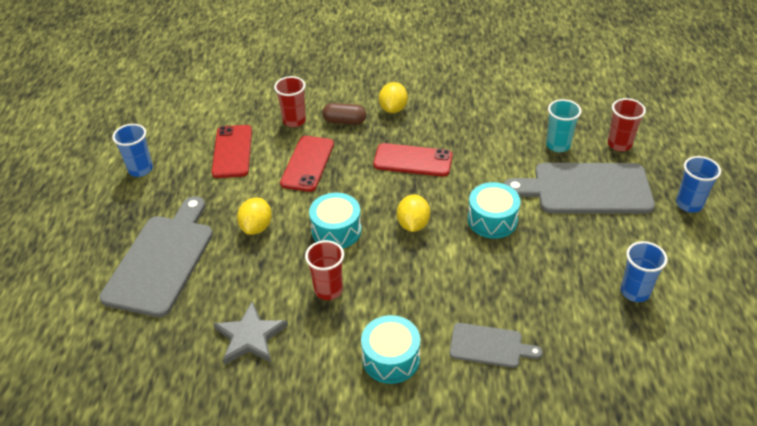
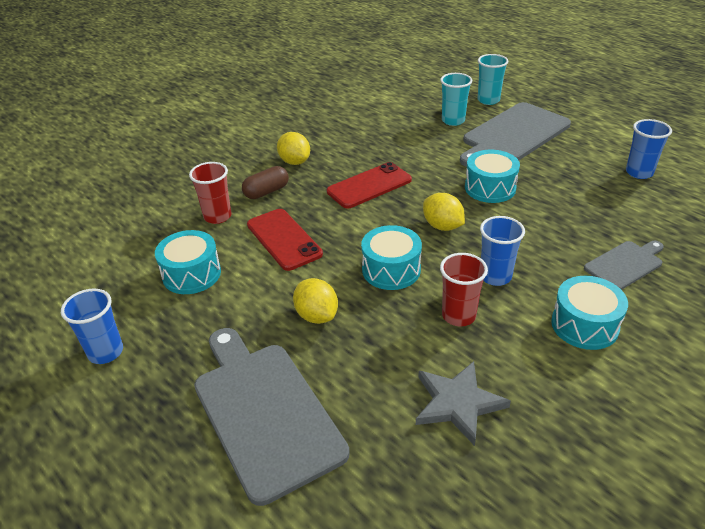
camera: 45 degrees left, 5 degrees down
red phone [212,125,252,178] -> turquoise drum [155,230,221,294]
red cup [608,98,646,151] -> turquoise cup [478,54,509,105]
blue cup [676,156,721,212] -> blue cup moved to [480,216,525,286]

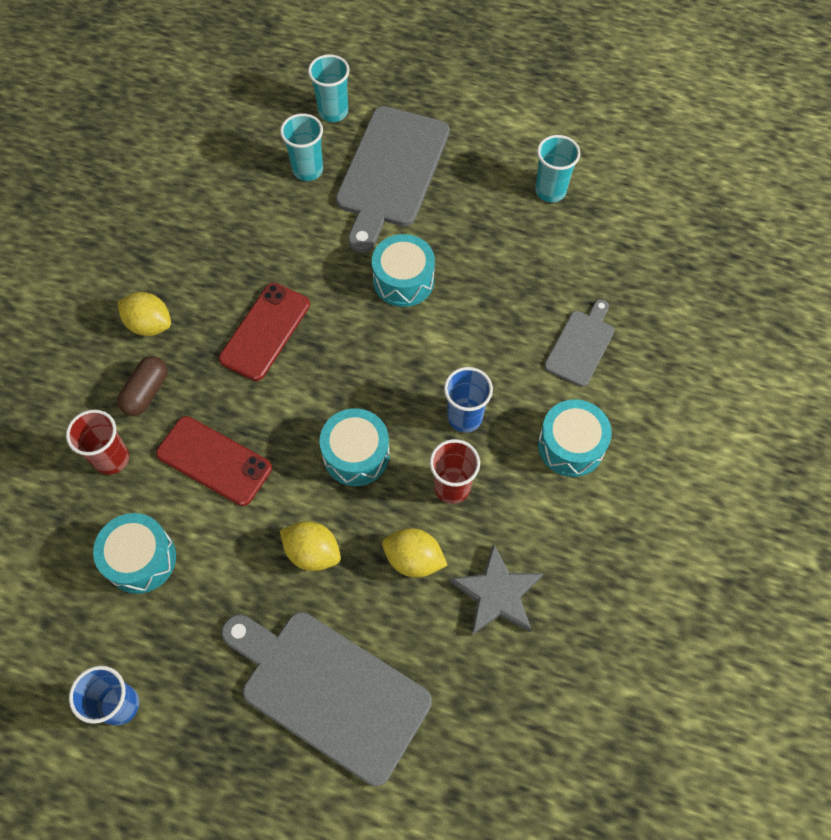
camera: 30 degrees left, 25 degrees up
yellow lemon [423,193,465,231] -> yellow lemon moved to [382,528,448,577]
blue cup [626,119,672,179] -> turquoise cup [535,135,580,202]

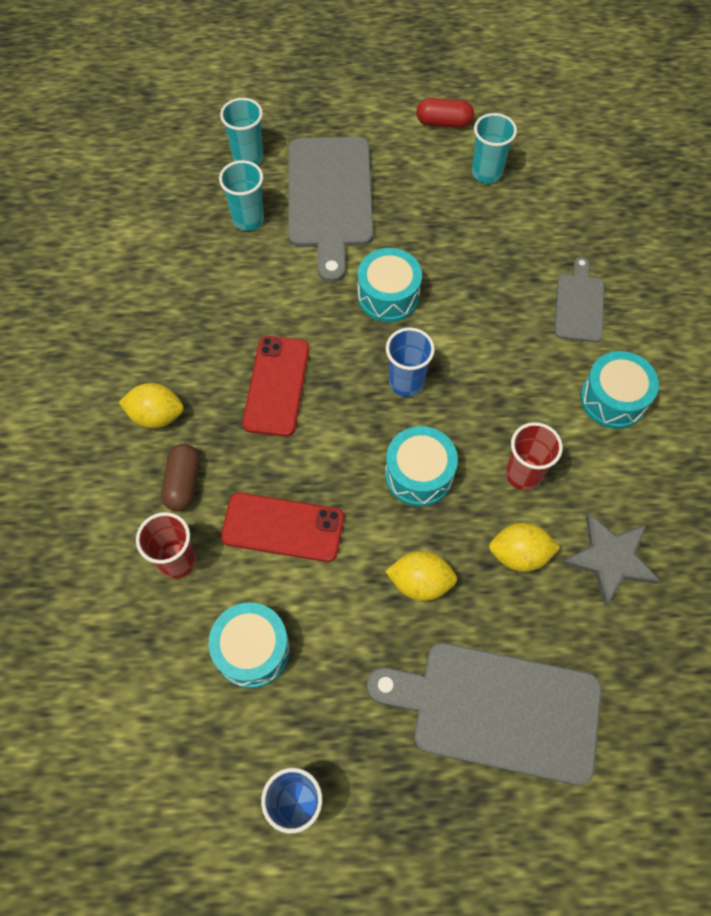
camera: 20 degrees left, 0 degrees up
blue cup [444,367,493,433] -> blue cup moved to [386,327,435,397]
none -> red capsule [416,98,474,128]

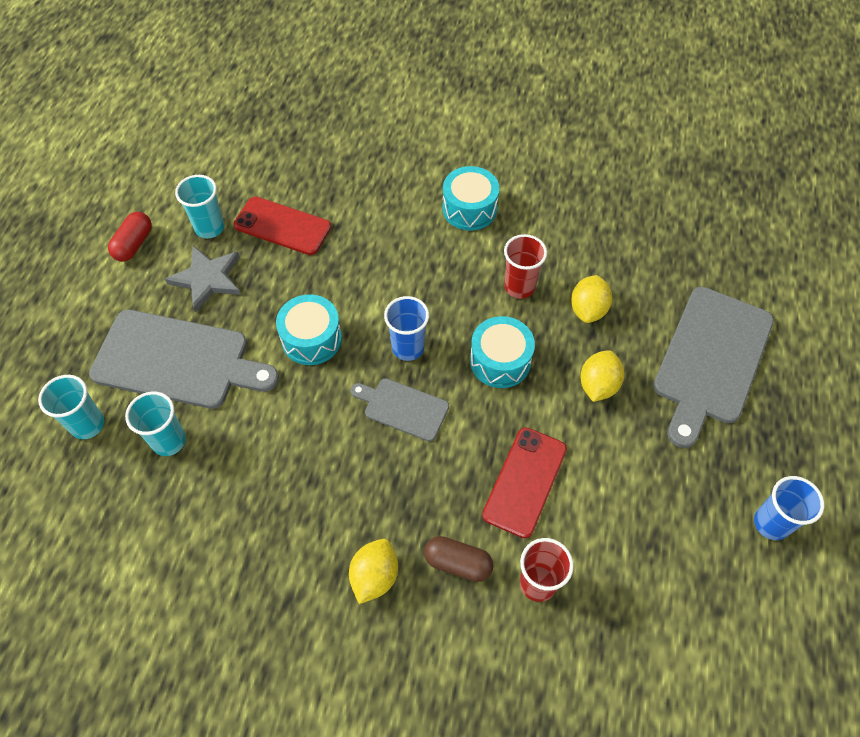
camera: 75 degrees left, 5 degrees down
turquoise drum [209,602,290,688] -> none
red phone [242,336,309,437] -> red phone moved to [234,196,331,255]
grey cutting board [555,257,604,342] -> grey cutting board moved to [351,378,449,441]
grey star [561,513,660,607] -> grey star moved to [165,246,241,312]

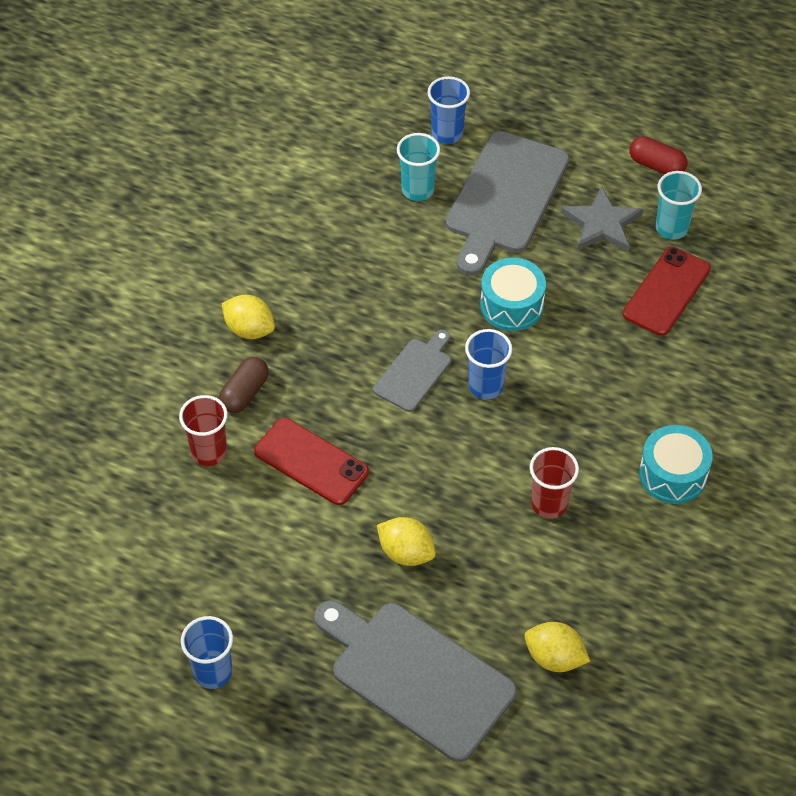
camera: 100 degrees right, 5 degrees down
turquoise cup [38,375,104,439] -> blue cup [428,76,470,144]
turquoise drum [470,316,535,388] -> none
yellow lemon [571,275,612,323] -> yellow lemon moved to [525,622,590,672]

